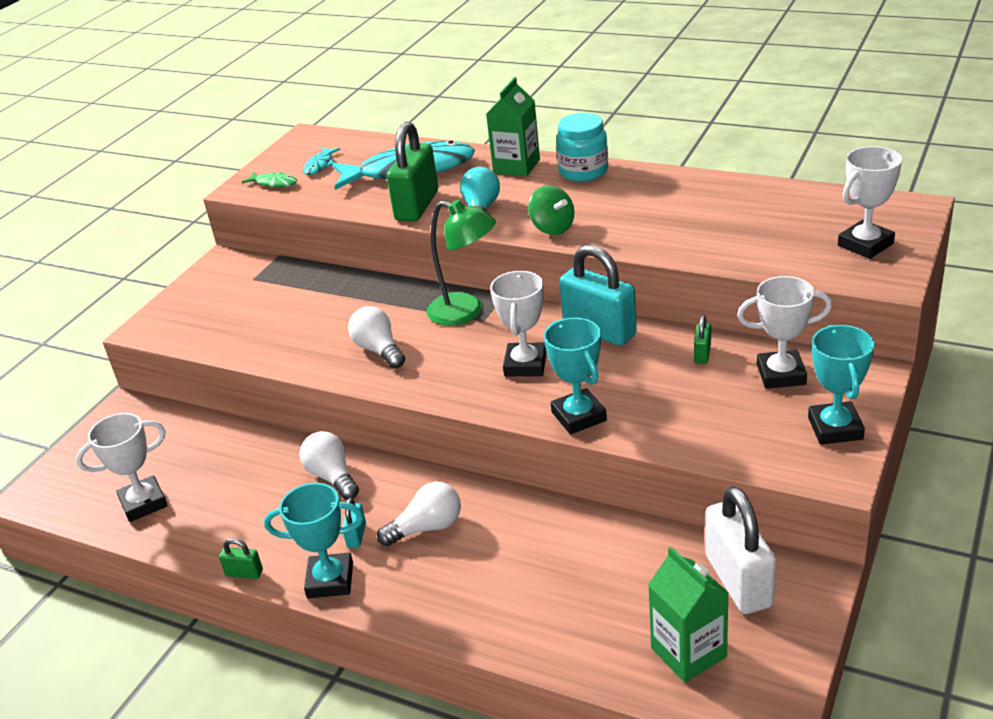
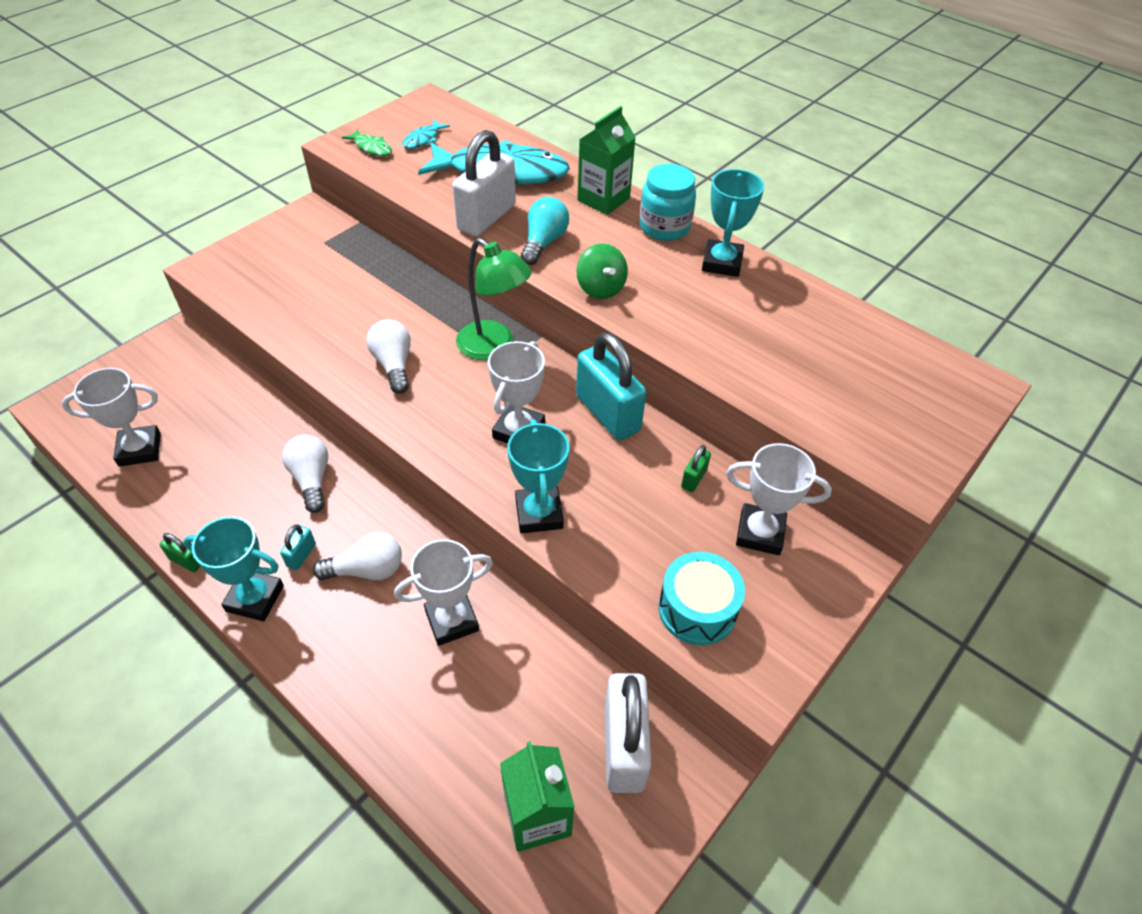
camera: 10 degrees right, 15 degrees up
green padlock [387,122,438,222] -> white padlock [452,130,516,237]
turquoise trophy [808,325,874,445] -> turquoise trophy moved to [702,169,764,277]
white trophy [838,146,902,259] -> white trophy moved to [394,539,493,646]
none -> turquoise drum [659,552,745,645]

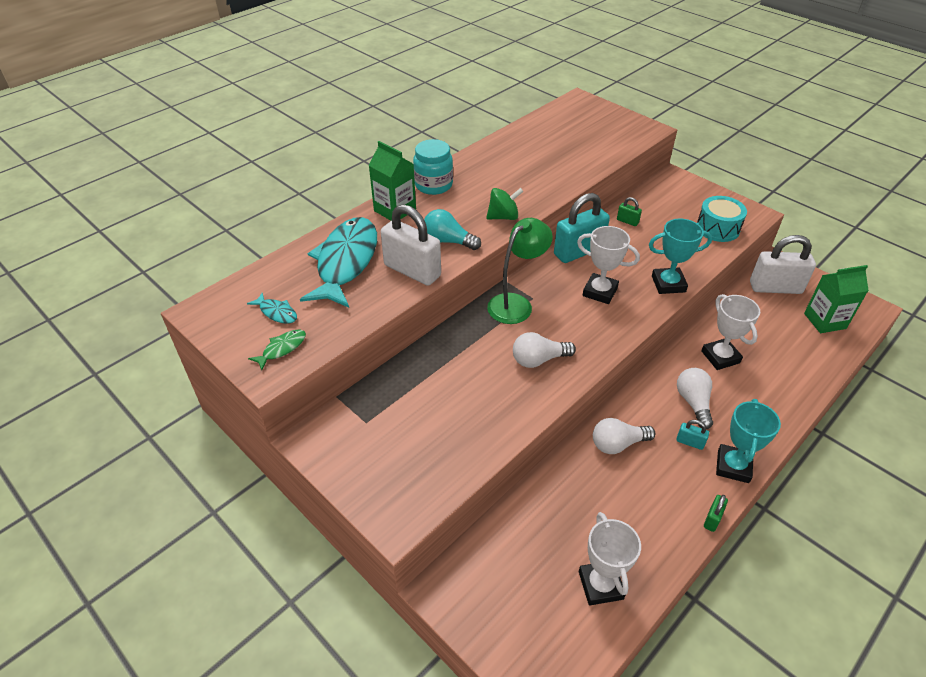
camera: 85 degrees left, 5 degrees down
turquoise trophy [702,169,764,277] -> none
white trophy [726,443,832,555] -> none

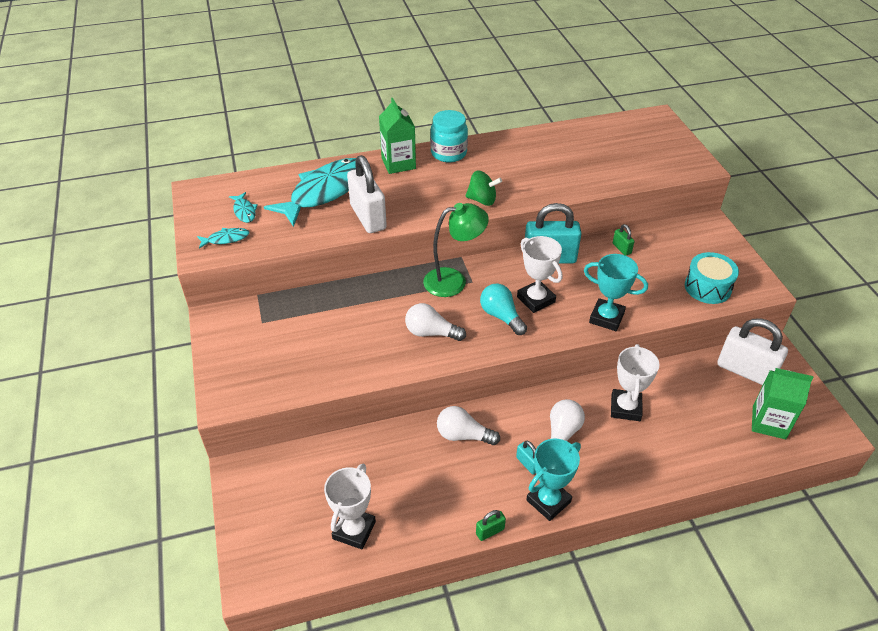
camera: 30 degrees right, 0 degrees up
green fish [248,330,306,370] -> turquoise fish [197,228,249,249]
turquoise light bulb [424,209,481,250] -> turquoise light bulb moved to [480,284,527,335]

